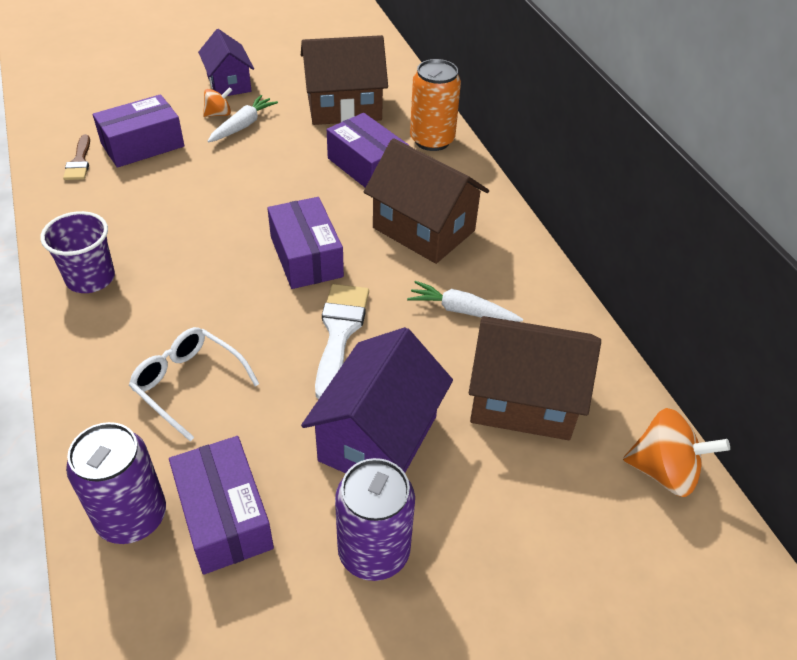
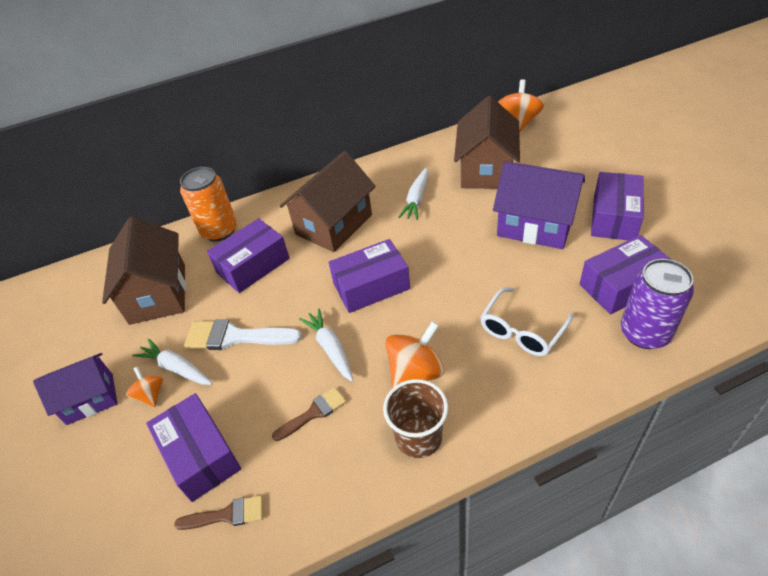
camera: 85 degrees left, 0 degrees up
purple cup [40,211,115,293] -> brown cup [383,379,448,458]
white brush [315,284,369,399] -> white brush moved to [184,319,302,350]
purple can [335,458,415,581] -> purple box [591,172,644,240]
none -> brown brush [272,387,346,441]
none -> white carrot [299,308,354,382]
none -> orange spinning top [385,321,444,388]

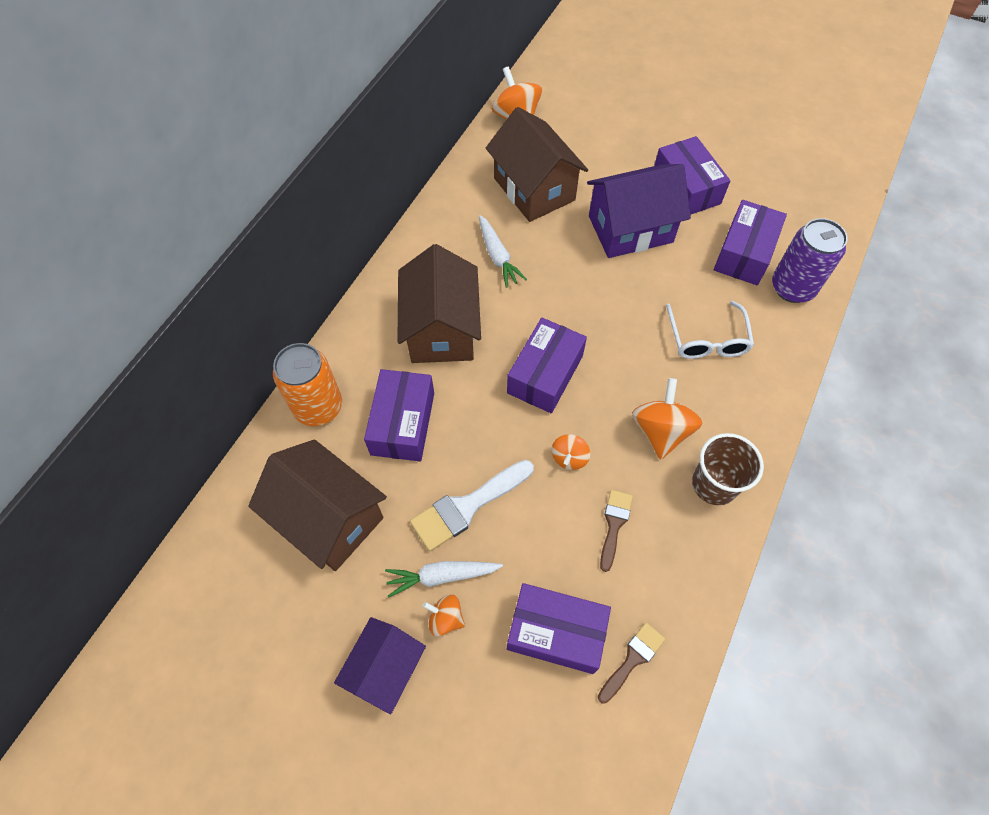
camera: 45 degrees left, 15 degrees up
white carrot [299,308,354,382] -> orange spinning top [551,434,590,470]

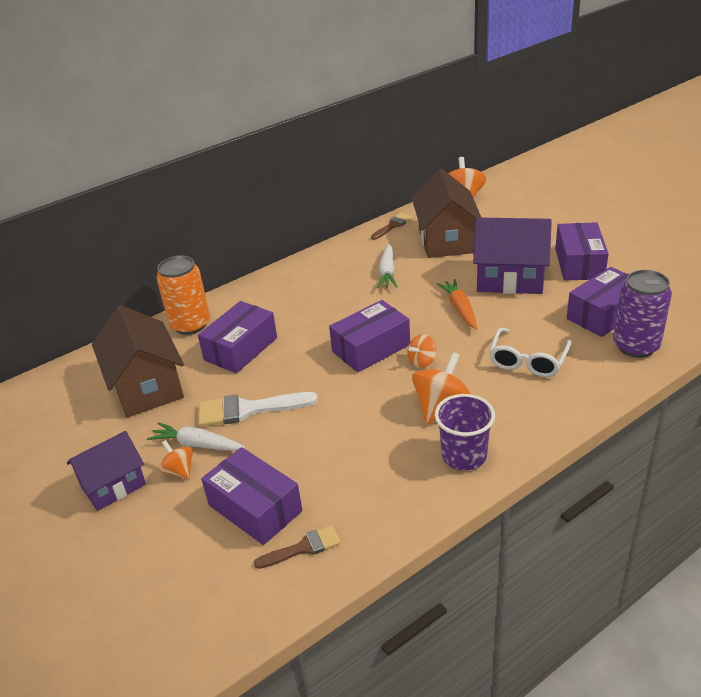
camera: 30 degrees right, 25 degrees down
brown house [397,244,481,363] -> none
orange spinning top [551,434,590,470] -> orange spinning top moved to [407,334,436,368]
brown brush [600,490,633,572] -> brown brush moved to [371,213,413,240]
brown cup [692,433,764,505] -> purple cup [435,394,495,470]
none -> orange carrot [436,279,477,329]

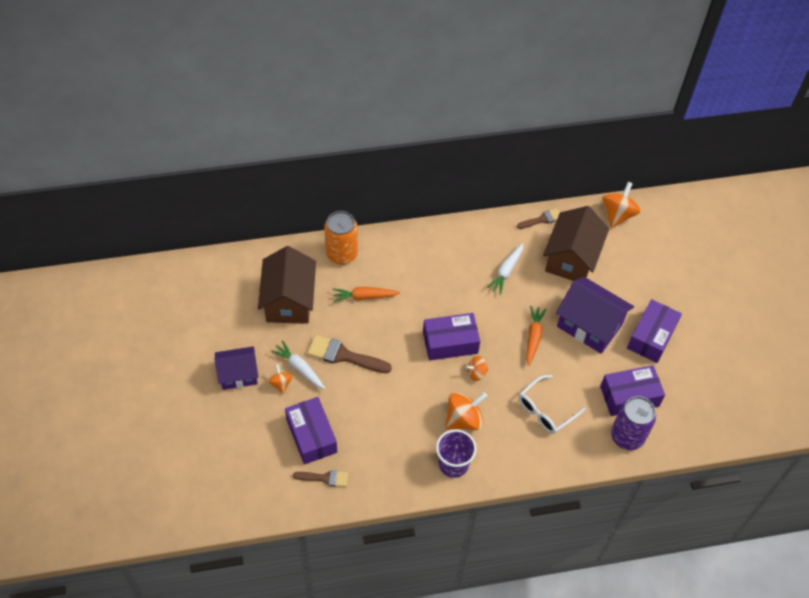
camera: 20 degrees right, 20 degrees up
purple box [198,301,277,374] -> orange carrot [332,287,400,302]
white brush [199,392,318,427] -> brown brush [307,335,392,373]

